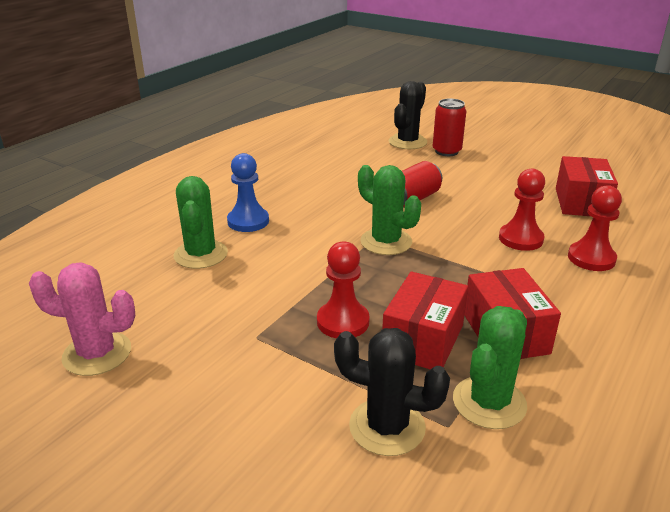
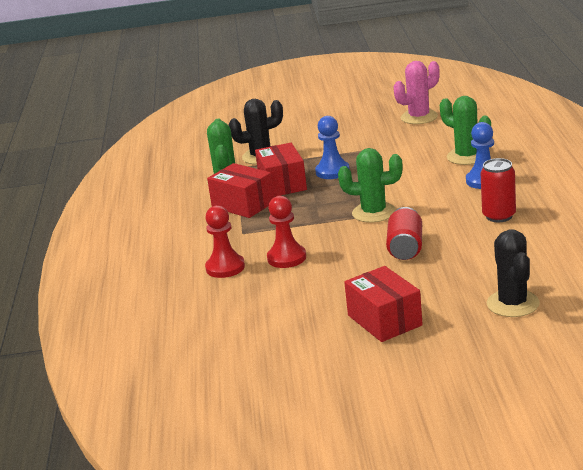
camera: 145 degrees right, 5 degrees down
red pawn [317,241,370,338] -> blue pawn [315,116,350,179]
red can [433,98,466,156] -> red can moved to [481,158,516,222]
red box [556,156,618,216] -> red box moved to [344,266,423,342]

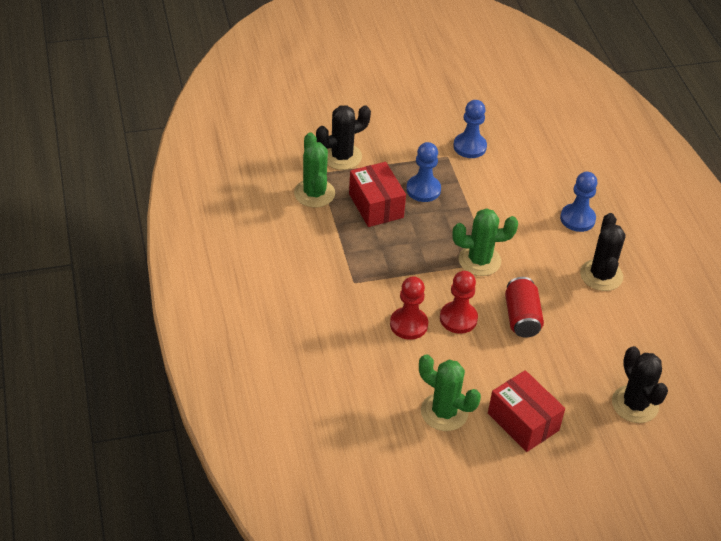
camera: 15 degrees left, 20 degrees up
red pawn [205,205,245,278] -> red pawn moved to [440,271,478,333]
red box [207,163,274,218] -> none
pink cactus [394,61,440,124] -> none
green cactus [440,96,491,165] -> green cactus moved to [419,354,481,431]
red can [481,158,516,222] -> black cactus [580,213,625,291]
none -> blue pawn [453,100,487,158]

